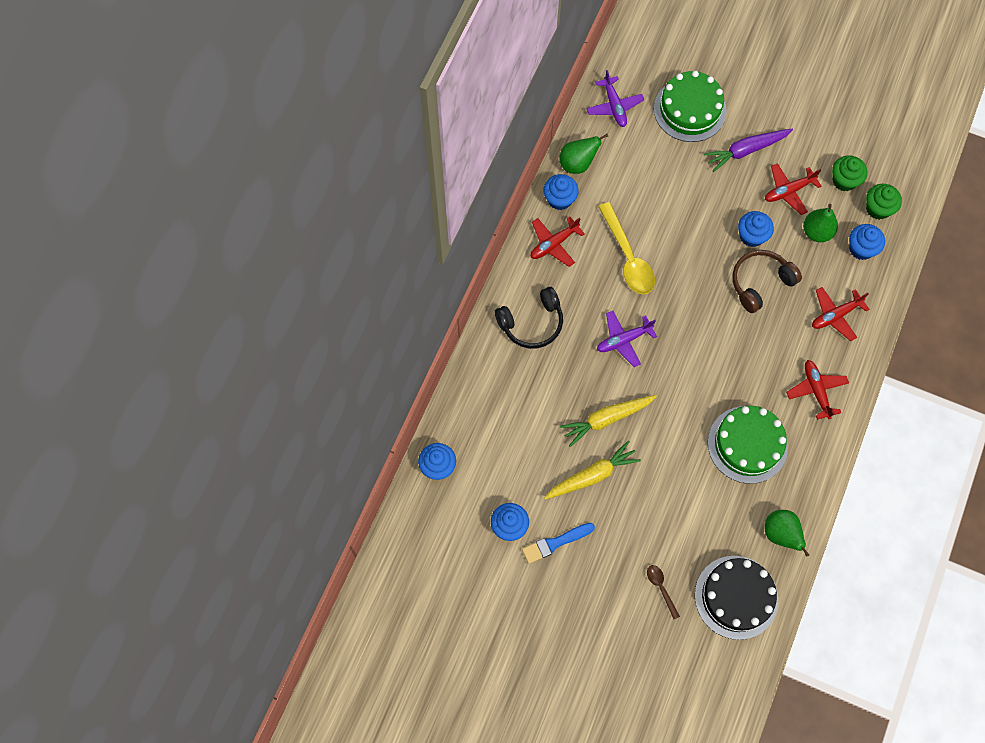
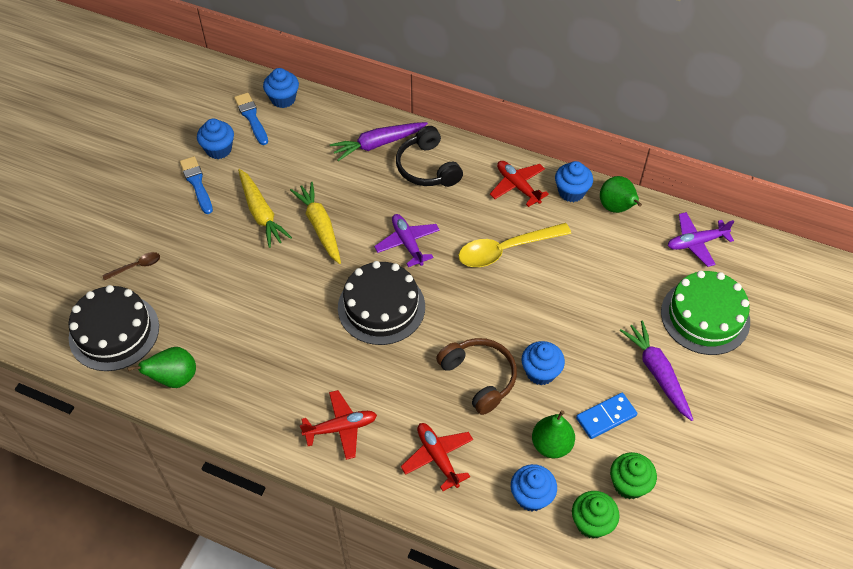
camera: 90 degrees right, 15 degrees down
green cake [708,406,788,484] -> none
red plane [765,163,822,215] -> blue domino [576,393,637,439]
none -> blue brush [234,93,268,145]
none -> purple carrot [330,122,428,161]
none -> black cake [338,261,425,345]

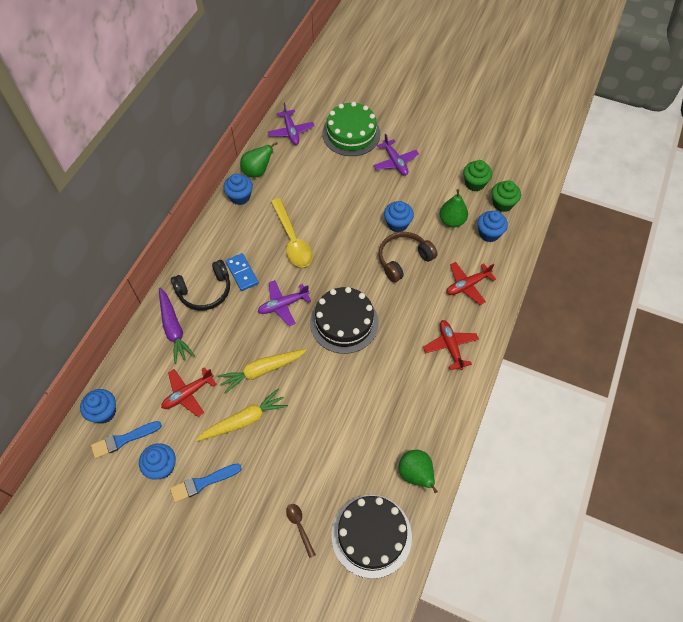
camera: 90 degrees left, 5 degrees up
red plane [490,161,549,207] -> red plane moved to [161,367,217,417]
blue domino [576,393,637,439] -> blue domino moved to [225,253,259,291]
purple carrot [620,321,693,421] -> purple plane [373,134,419,176]

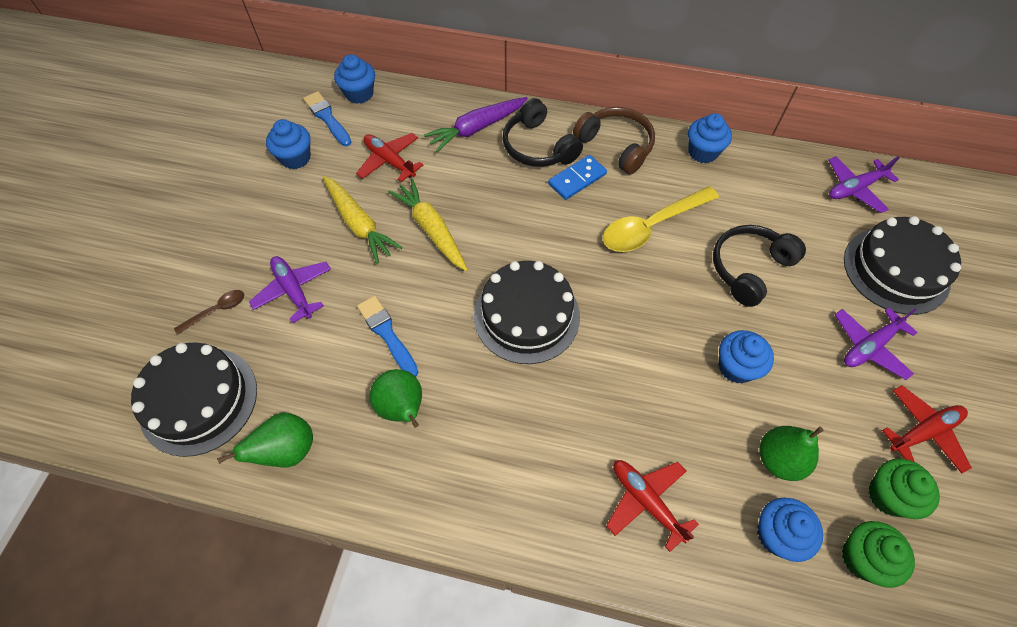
camera: 80 degrees right, 0 degrees up
blue brush [170,463,242,503] -> blue brush moved to [357,296,418,377]
green pear [240,142,278,177] -> green pear moved to [369,369,422,428]
purple plane [258,280,311,326] -> purple plane moved to [249,256,331,323]
green cake [322,102,380,156] -> black cake [844,216,961,315]
brown headphones [379,232,438,283] -> brown headphones moved to [573,107,655,174]
red plane [423,320,479,370] -> red plane moved to [882,385,972,474]
none -> black headphones [713,225,806,307]

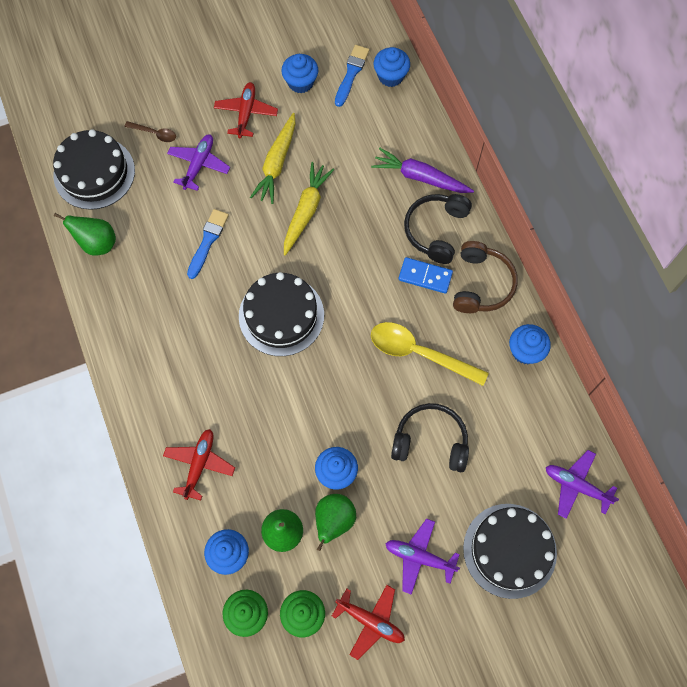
camera: 55 degrees right, 10 degrees up
red plane [356,133,423,182] -> red plane moved to [214,82,278,138]
green pear [369,369,422,428] -> green pear moved to [315,494,356,551]

